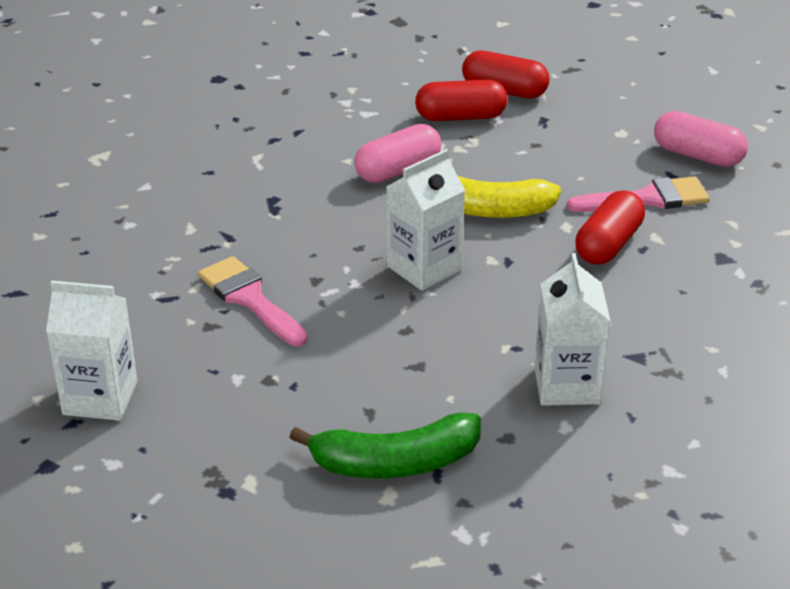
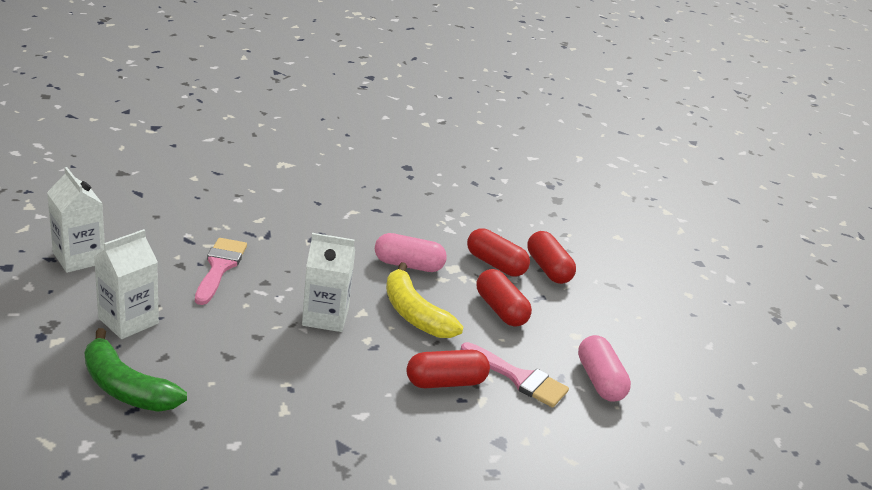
camera: 40 degrees right, 5 degrees down
white carton [534,253,610,406] -> white carton moved to [94,229,159,339]
none -> red capsule [477,269,532,327]

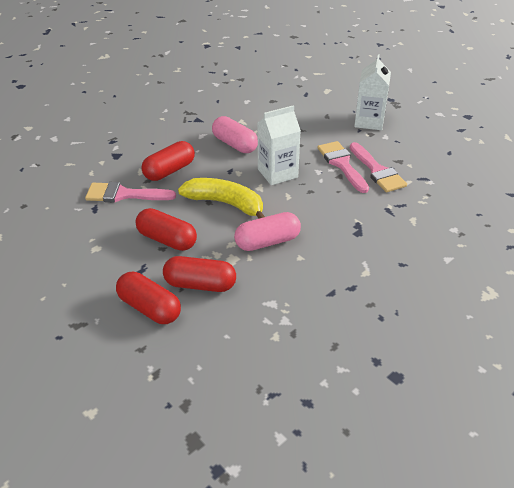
camera: 155 degrees right, 10 degrees up
white carton [47,167,105,273] -> none
green banana [84,328,187,412] -> none
pink capsule [578,335,631,402] -> pink capsule moved to [212,116,258,153]
none -> pink brush [317,141,369,193]

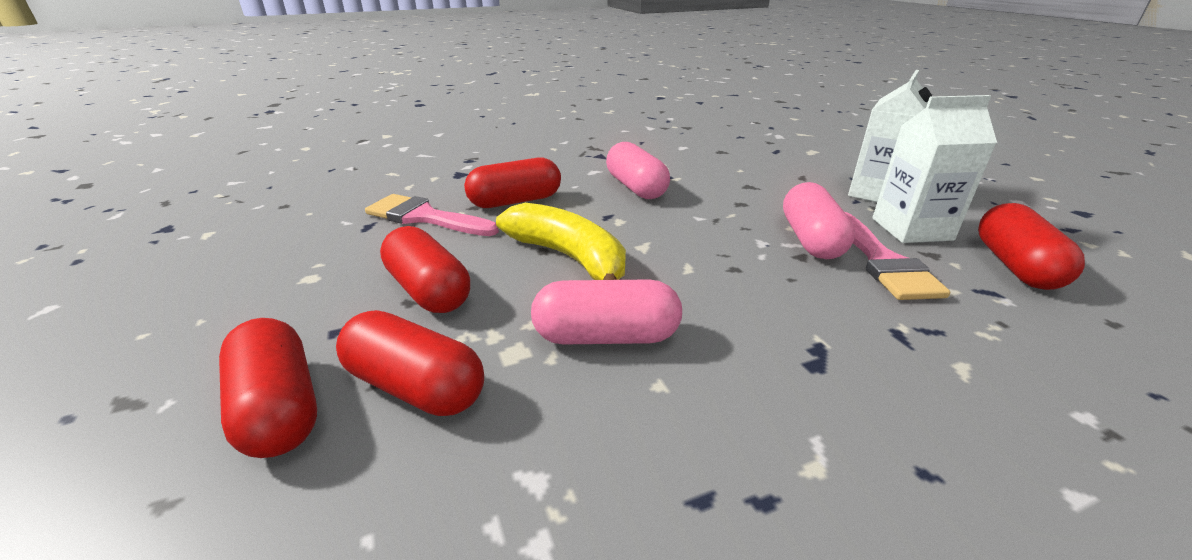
camera: 20 degrees right, 10 degrees down
white carton [258,105,301,185] -> white carton moved to [872,95,997,243]
pink brush [317,141,369,193] -> pink capsule [783,182,855,259]
none -> red capsule [978,203,1085,290]

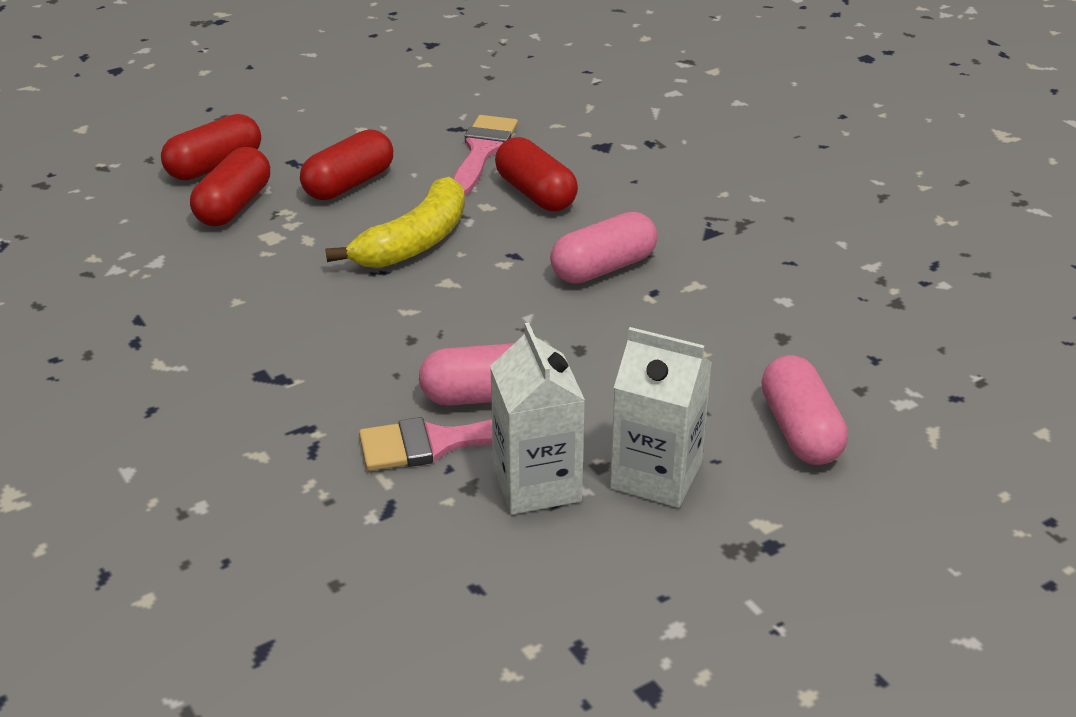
camera: 80 degrees right, 5 degrees up
pink capsule [531,279,682,344] -> pink capsule moved to [761,355,848,465]
red capsule [978,203,1085,290] -> none

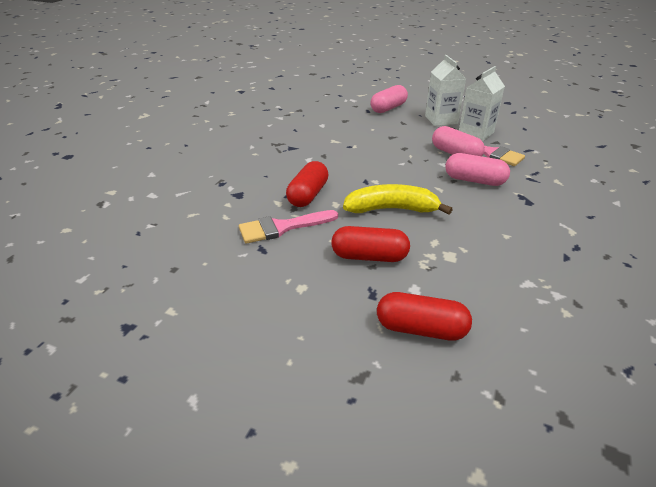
camera: 125 degrees left, 0 degrees up
red capsule [190,147,270,226] -> none
pink capsule [550,212,657,284] -> pink capsule moved to [445,153,510,186]

